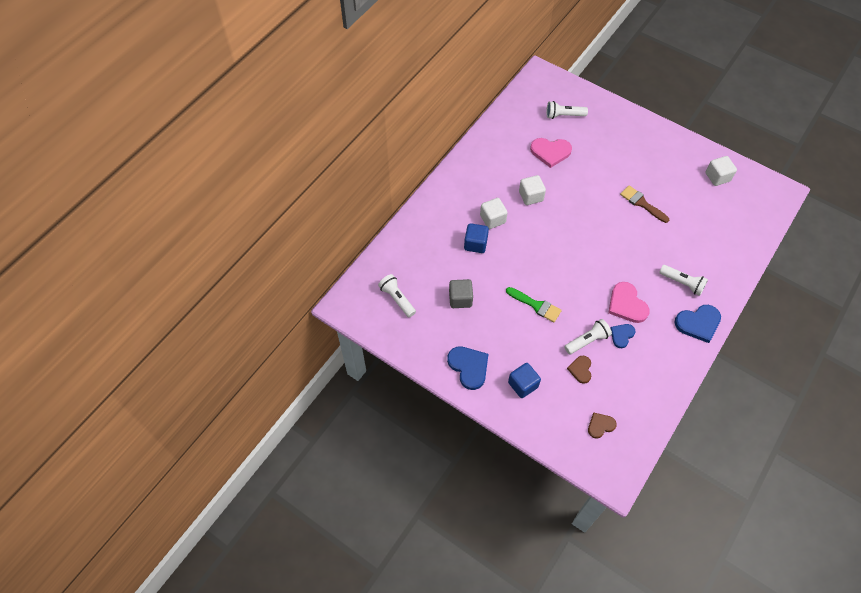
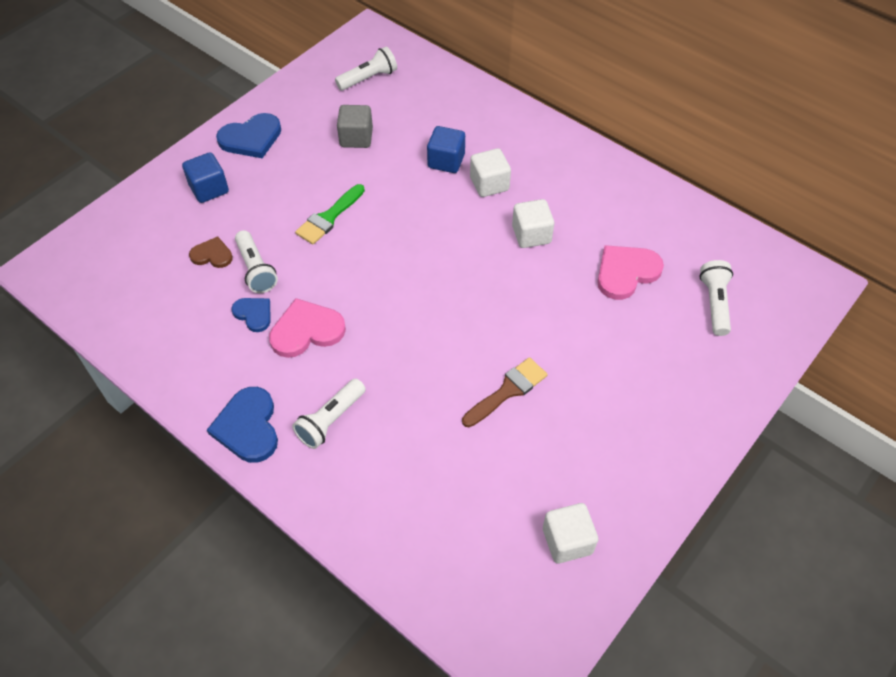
camera: 95 degrees right, 5 degrees down
pink heart [530,138,572,168] -> pink heart turned 45 degrees clockwise [597,245,664,300]
brown heart [588,413,617,438] -> none

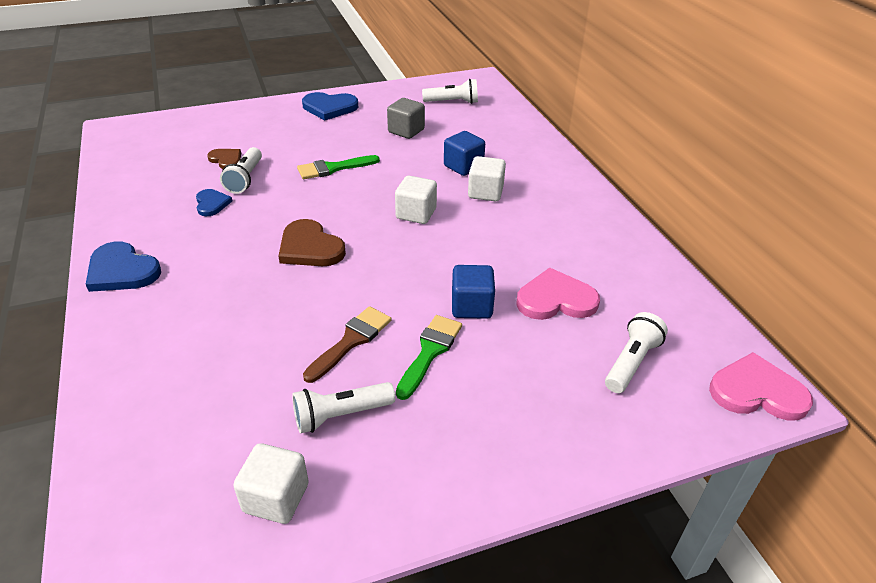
camera: 30 degrees right, 15 degrees down
blue cube [182,152,229,203] -> blue cube moved to [452,265,495,319]
blue heart [207,387,278,463] -> blue heart turned 75 degrees counterclockwise [86,241,161,292]
pink heart [269,298,346,358] -> pink heart moved to [709,352,813,421]
white flashlight [292,379,366,449] -> white flashlight moved to [292,382,395,433]
brown brush [462,357,548,427] -> brown brush turned 45 degrees counterclockwise [303,306,391,383]
white cube [512,199,554,248] -> white cube moved to [395,176,437,224]
none -> brown heart [278,219,346,266]
none -> green brush [396,315,462,400]

